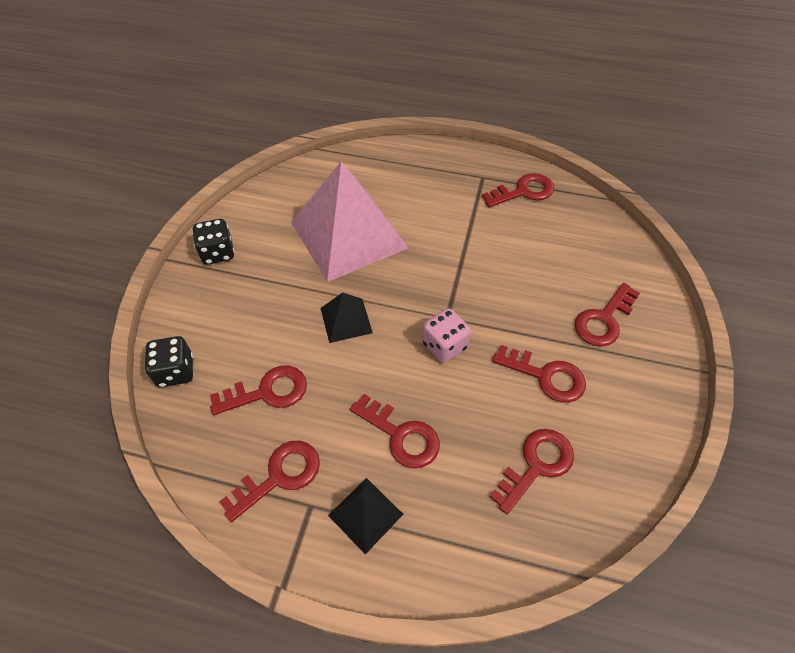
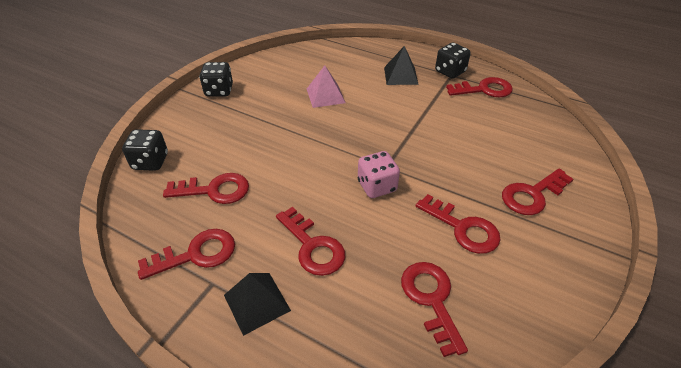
camera: 15 degrees right, 10 degrees down
pink pyramid [291,161,408,282] -> pink pyramid [307,65,346,108], size x0.45
black pyramid [321,292,373,343] -> black pyramid moved to [384,46,419,85]
red key [490,429,574,514] -> red key turned 75 degrees counterclockwise [401,262,468,357]
none -> black dice [435,43,471,79]

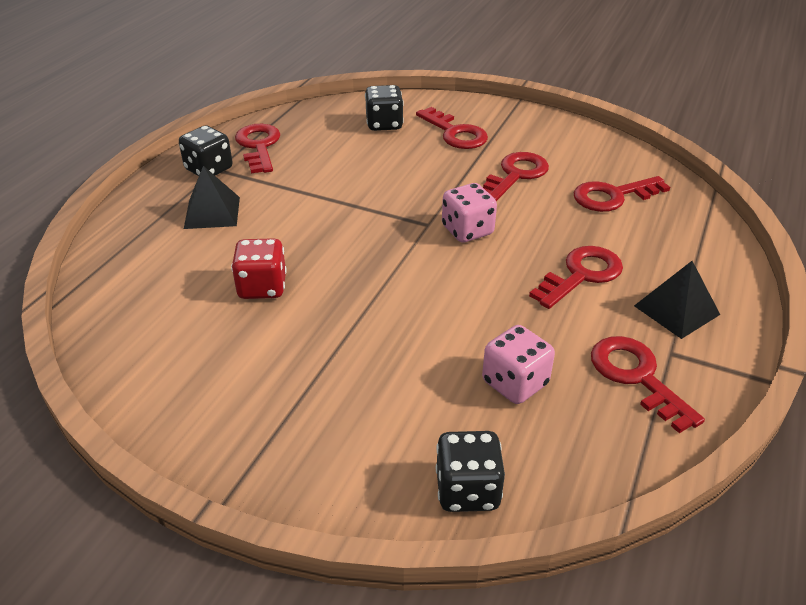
camera: 95 degrees left, 5 degrees down
red key [163,173,249,204] -> pink dice [482,325,555,404]
black dice [199,62,233,97] -> black dice moved to [365,85,404,131]
pink pyramid [307,65,346,108] -> red dice [231,238,287,299]

